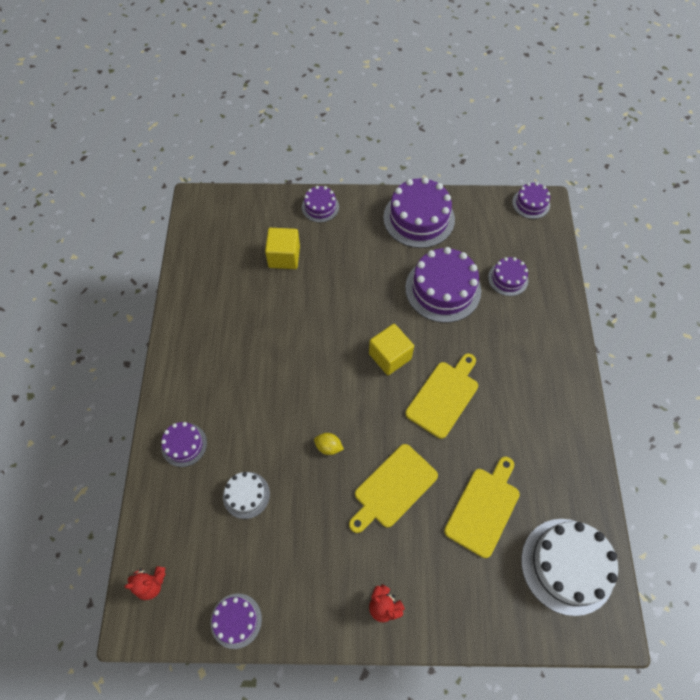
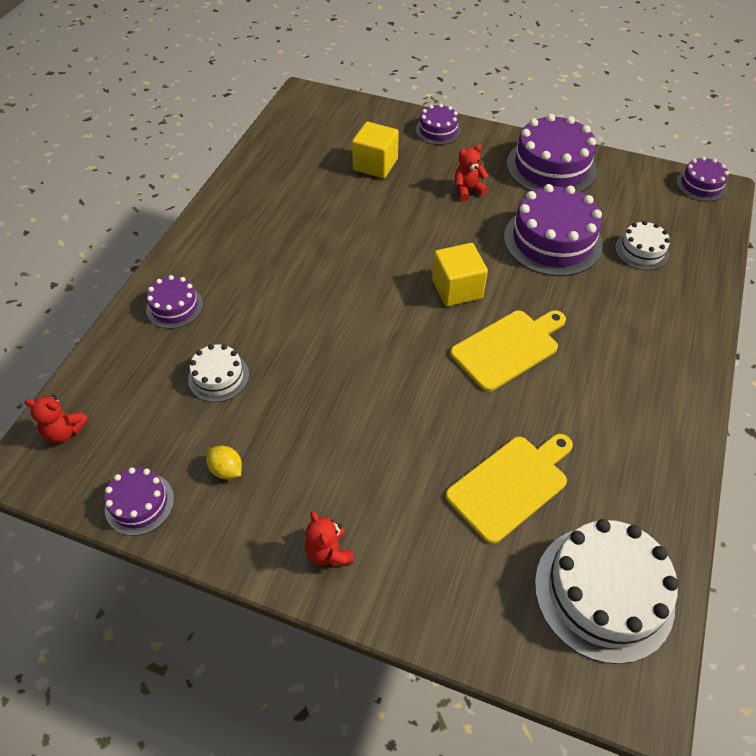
camera: 20 degrees right, 10 degrees down
yellow lemon [314,433,344,455] -> yellow lemon moved to [207,446,242,479]
yellow cutting board [349,444,438,533] -> none
purple cake [488,257,528,296] -> white cake [615,221,670,270]
none -> red teddy bear [455,144,488,201]

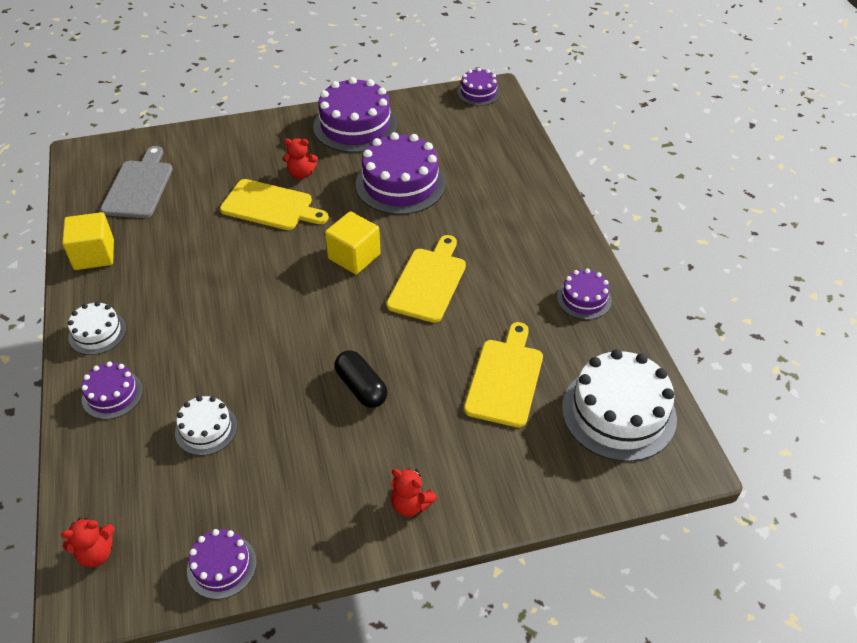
camera: 35 degrees left, 5 degrees down
yellow lemon [207,446,242,479] -> none
yellow cube [352,122,399,178] -> yellow cube moved to [62,212,114,270]
purple cake [416,104,461,145] -> purple cake moved to [557,269,612,320]
red teddy bear [455,144,488,201] -> red teddy bear turned 120 degrees counterclockwise [283,138,318,179]
white cake [615,221,670,270] -> white cake moved to [68,301,126,355]
none -> grey cutting board [100,146,173,218]
none -> yellow cutting board [220,179,329,230]
none -> black capsule [335,350,388,408]

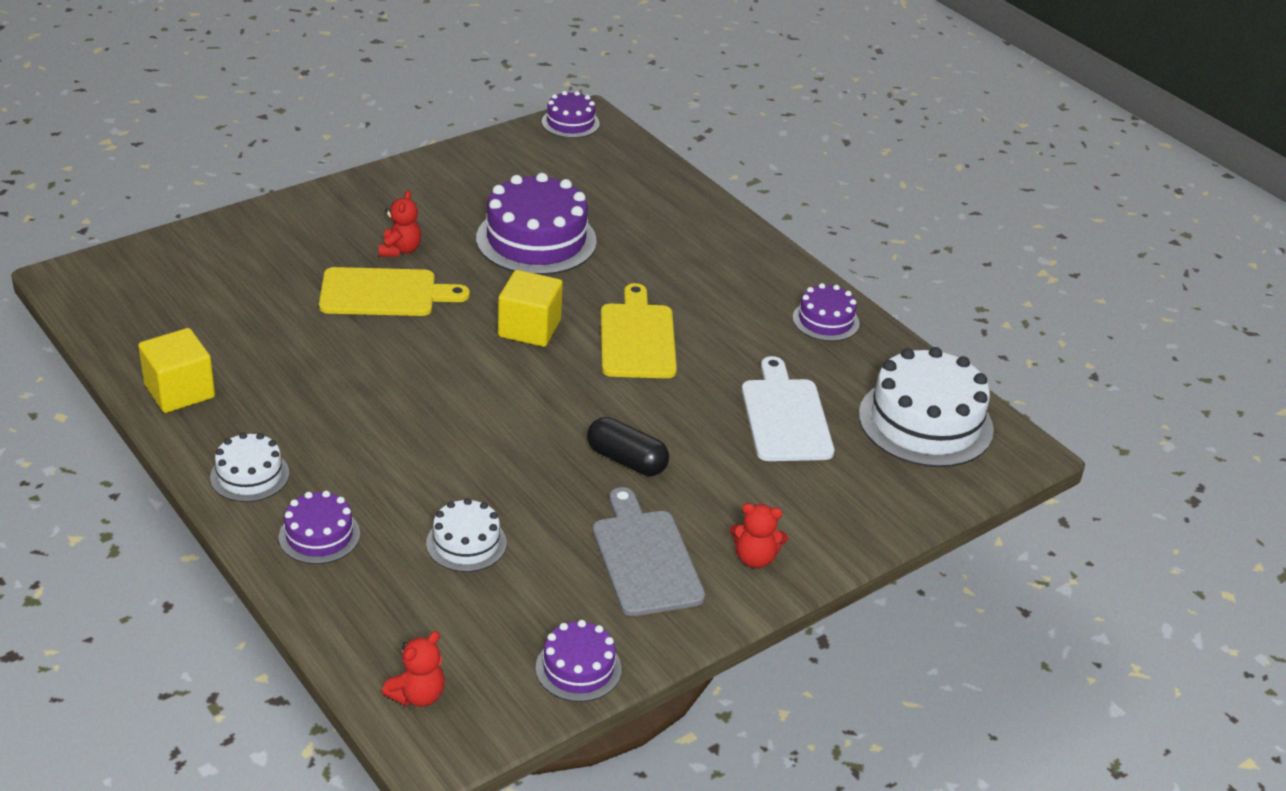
camera: 25 degrees left, 10 degrees down
grey cutting board [100,146,173,218] -> grey cutting board moved to [592,487,705,616]
red teddy bear [283,138,318,179] -> red teddy bear turned 60 degrees counterclockwise [379,190,421,257]
purple cake [313,77,398,153] -> none
yellow cutting board [464,322,543,428] -> white cutting board [742,356,834,461]

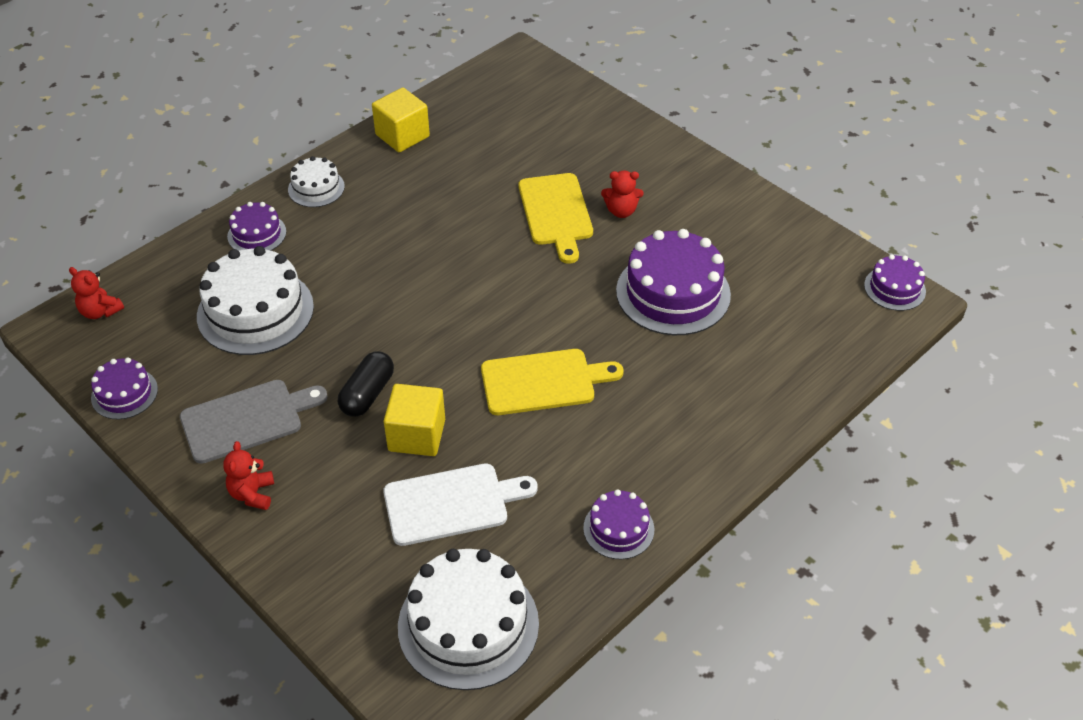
camera: 85 degrees right, 10 degrees up
white cake [426,498,506,572] -> white cake [197,246,314,355], size x1.88
yellow cube [498,270,563,347] -> yellow cube moved to [384,384,445,456]

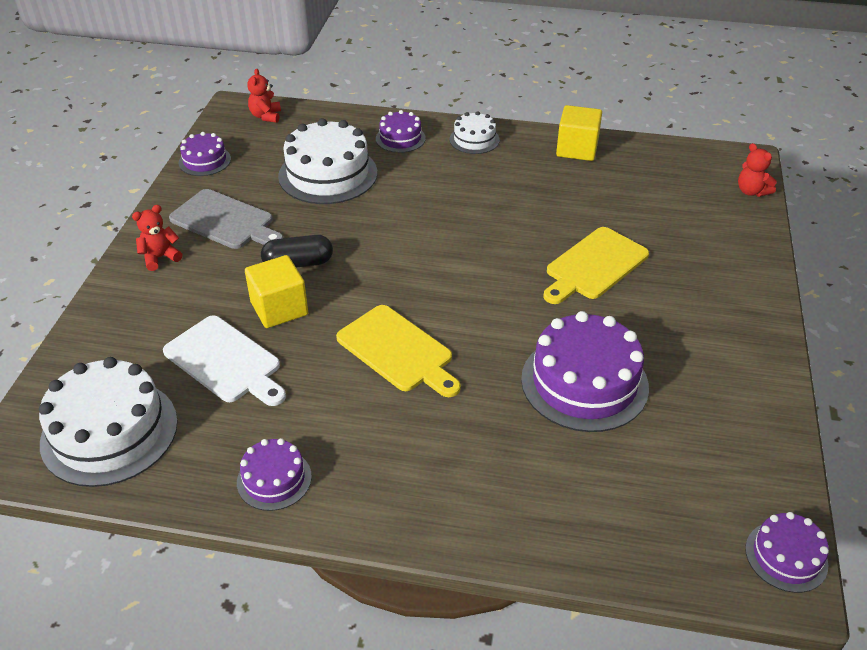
camera: 55 degrees right, 5 degrees down
red teddy bear [601,171,643,218] -> red teddy bear moved to [738,143,777,197]

